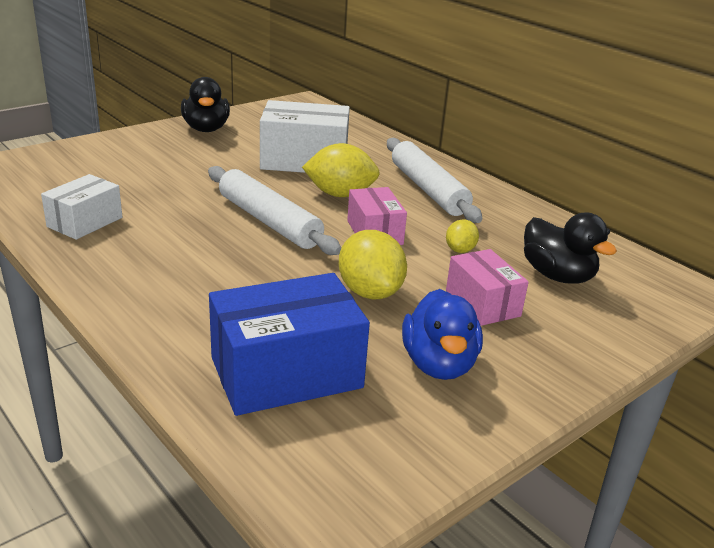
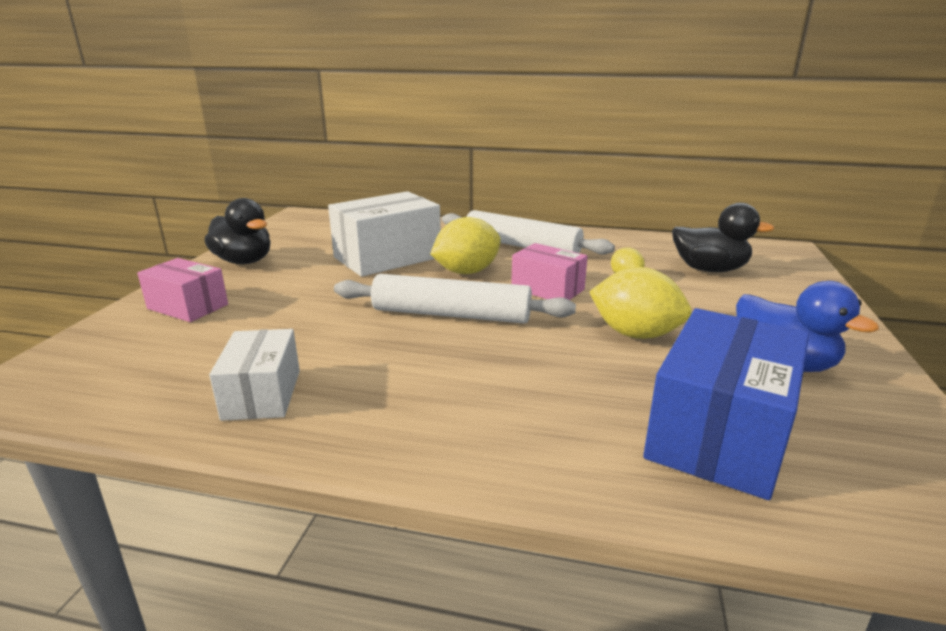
camera: 35 degrees left, 5 degrees down
pink box [446,249,529,326] -> pink box moved to [137,258,228,322]

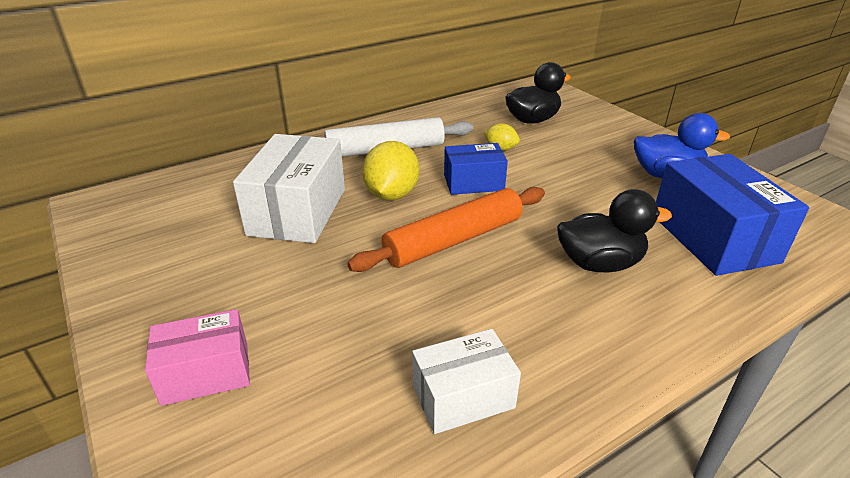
camera: 45 degrees left, 10 degrees up
black duck [205,198,271,264] -> black duck moved to [557,189,672,273]
white box [209,329,300,421] -> white box turned 60 degrees counterclockwise [412,329,521,434]
white rolling pin [334,274,576,324] -> orange rolling pin [347,187,545,272]
pink box [511,243,588,300] -> blue box [444,143,508,195]
yellow lemon [589,267,692,339] -> none

